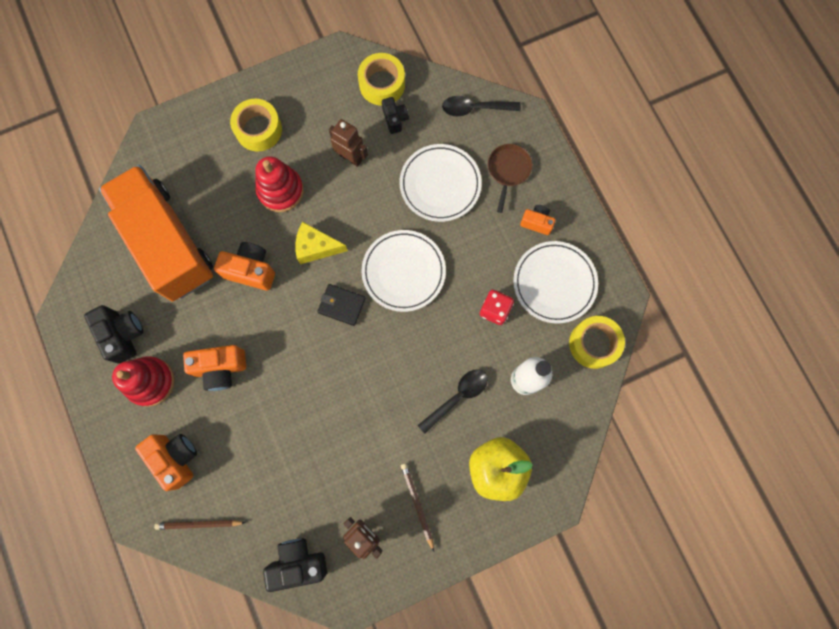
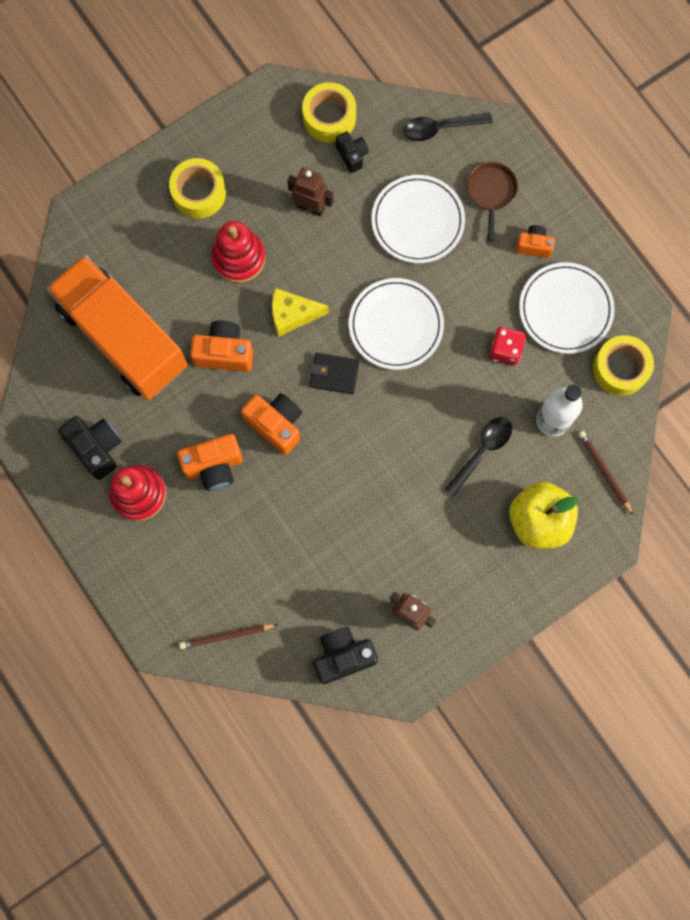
camera: 10 degrees left, 0 degrees up
orange camera [135,434,197,491] -> orange camera moved to [241,393,302,455]
brown pencil [401,463,434,551] -> brown pencil moved to [578,431,633,515]

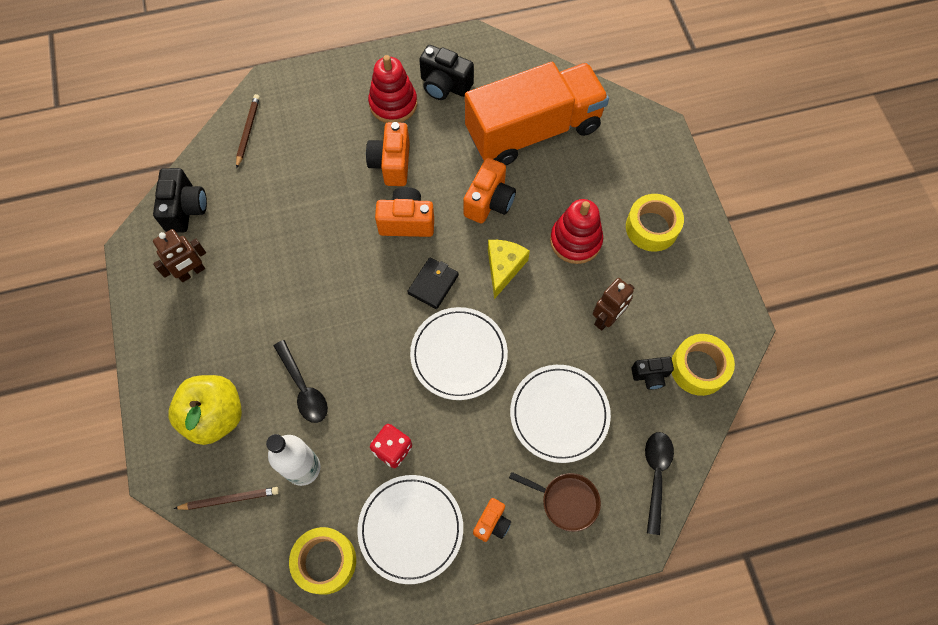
camera: 110 degrees right, 10 degrees down
black camera [58,416,122,480] -> black camera turned 45 degrees clockwise [419,45,474,100]
orange camera [241,393,302,455] -> orange camera turned 150 degrees counterclockwise [375,187,434,237]

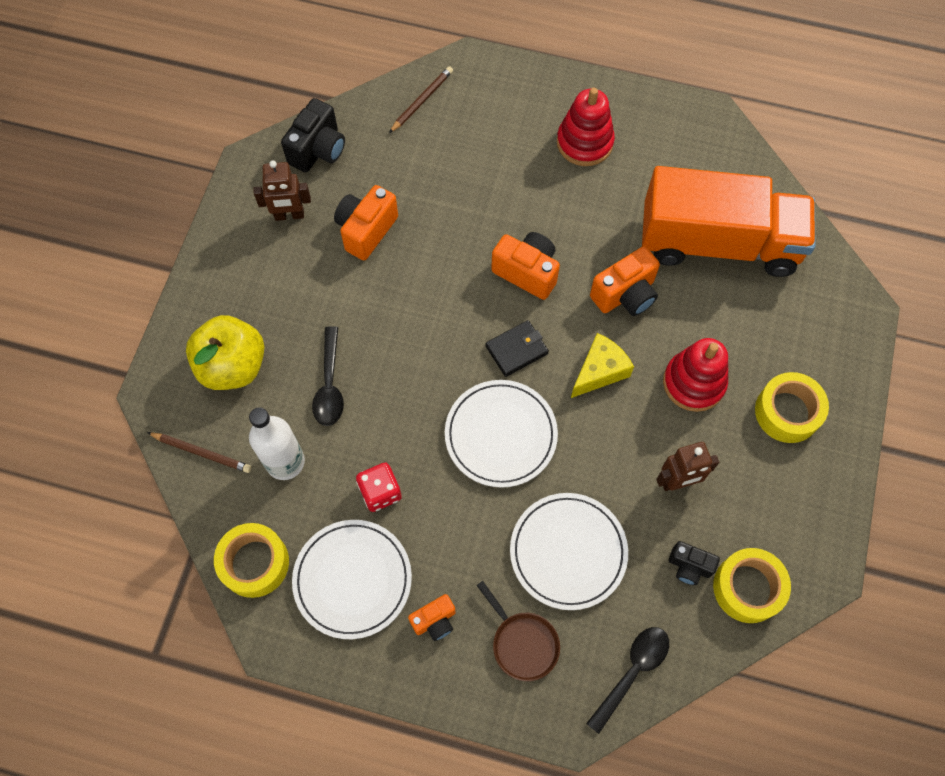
camera: 30 degrees right, 0 degrees up
orange camera [366,122,410,186] -> orange camera moved to [334,185,398,260]
black camera [419,45,474,100] -> none

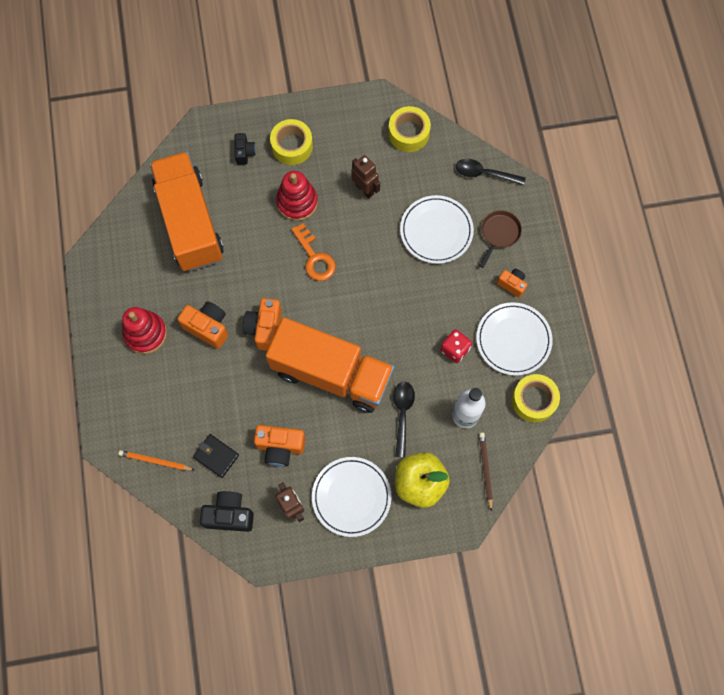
camera: 115 degrees left, 5 degrees up
black spoon [312,326,344,426] -> black spoon turned 60 degrees counterclockwise [393,382,415,457]
brown pencil [389,66,453,133] -> orange pencil [118,450,195,470]
white plate [445,380,558,488] -> white plate moved to [312,457,391,537]
black wallet [485,320,549,377] -> black wallet moved to [193,434,239,478]
yellow cheese [571,333,634,398] -> orange key [291,223,336,281]
orange camera [590,246,660,316] -> orange camera moved to [177,301,228,349]
black camera [669,541,720,585] -> black camera moved to [235,133,256,165]
none -> orange truck [266,317,394,413]

